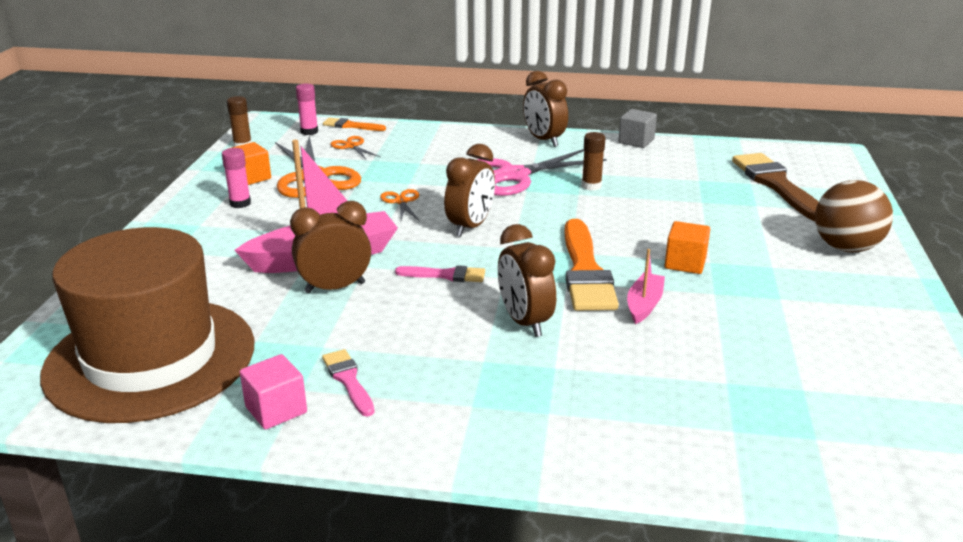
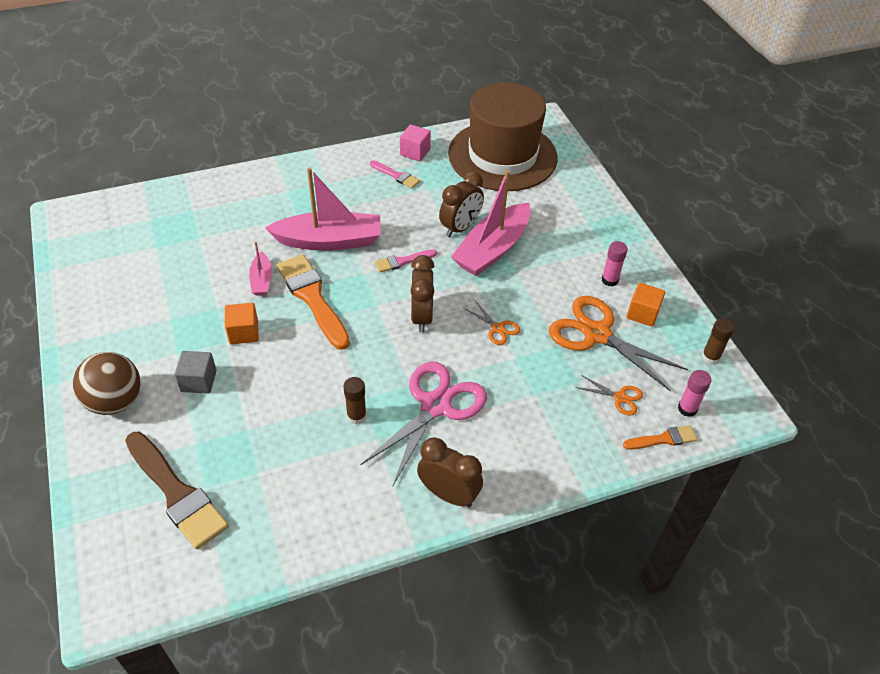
camera: 150 degrees right, 20 degrees up
brown clock [498,224,556,337] -> pink boat [265,168,381,251]
grey cube [619,109,657,148] -> grey cube moved to [175,351,217,394]

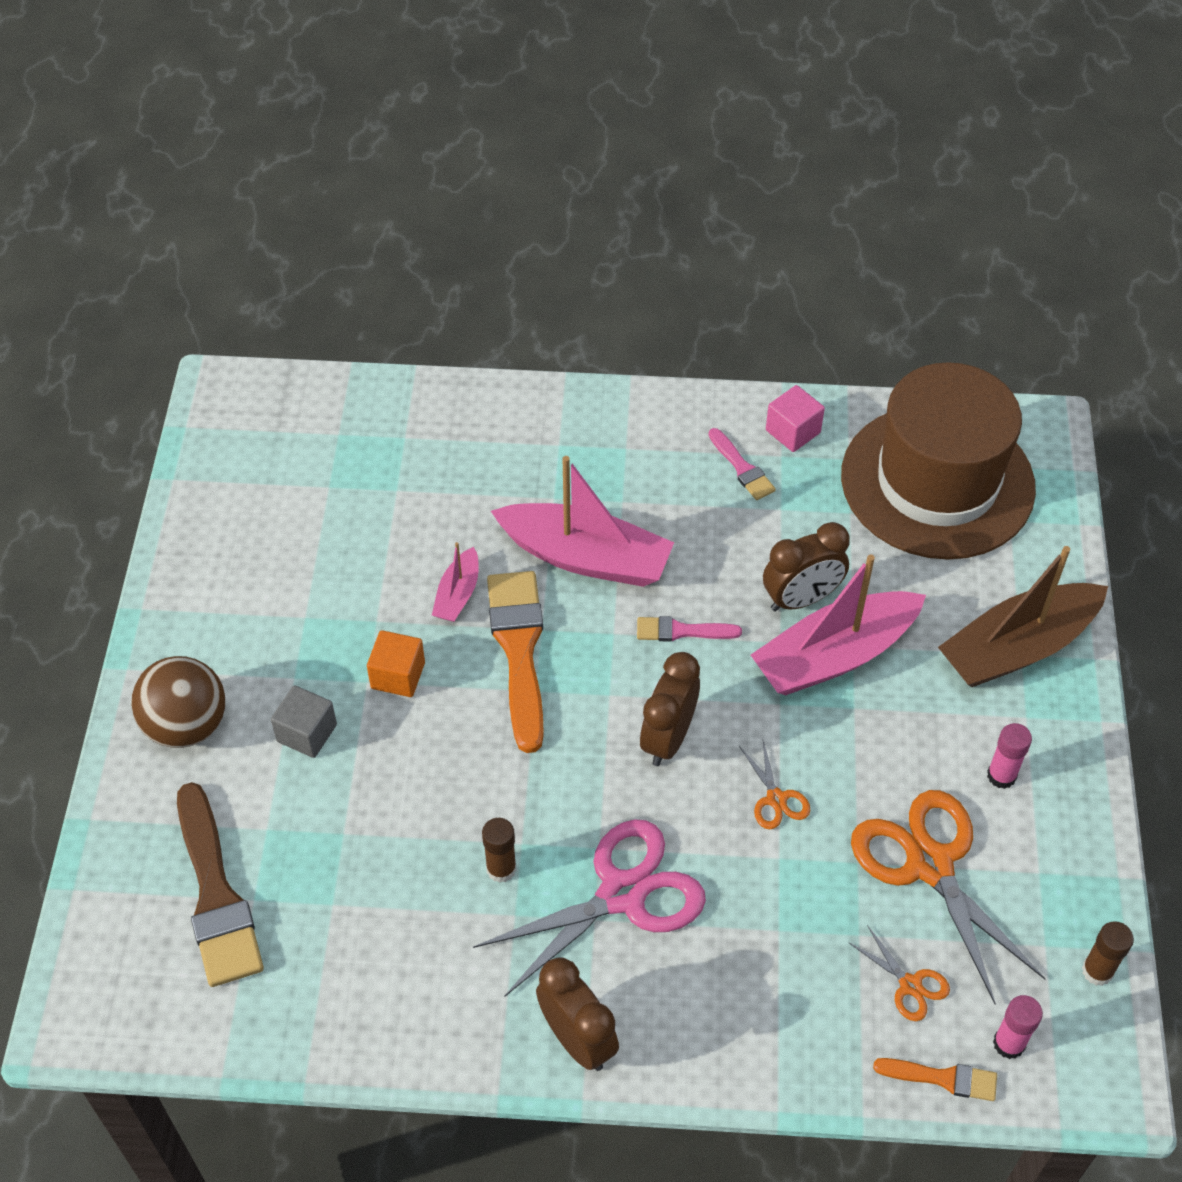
camera: 25 degrees right, 5 degrees up
orange cube [627,283,665,327] -> none
none -> brown boat [938,546,1108,687]

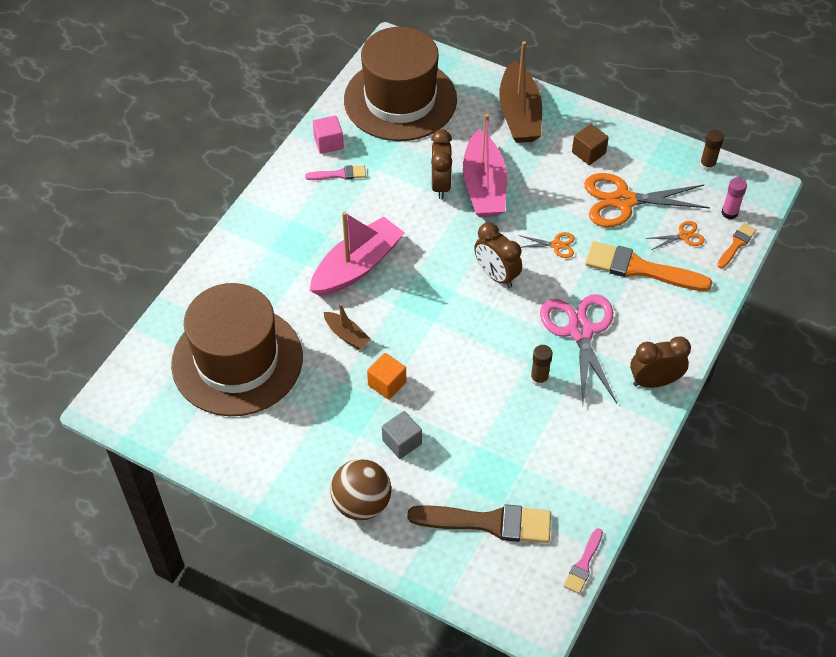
camera: 65 degrees left, 0 degrees up
pink boat [432,542,479,622] -> brown boat [324,304,371,350]
orange brush [487,571,544,753] -> orange brush moved to [585,241,712,291]
pink brush [637,616,742,642] -> pink brush moved to [564,528,603,594]
pink glue stick [987,723,1032,789] -> brown cube [572,124,609,165]
none -> brown hat [171,283,303,416]

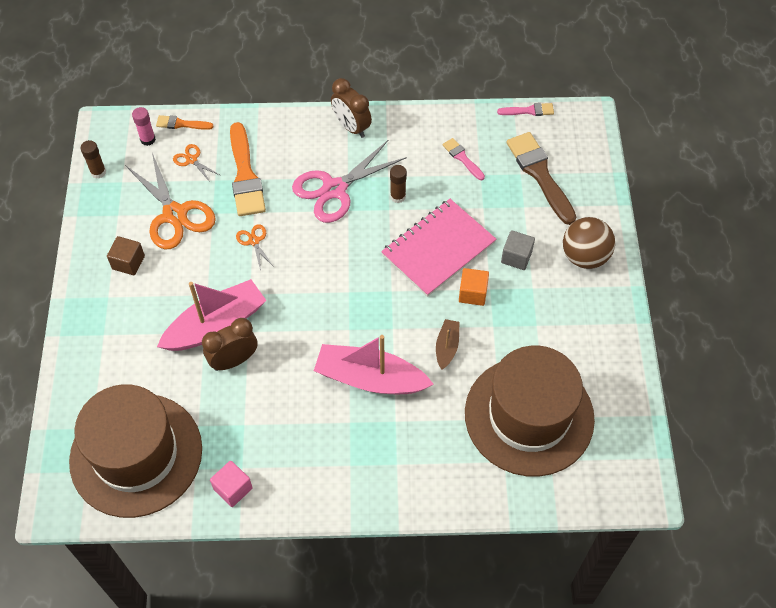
camera: 120 degrees left, 5 degrees up
pink brush [305,165,366,180] -> pink brush moved to [442,138,485,180]
brown clock [474,223,522,288] -> none
brown boat [499,41,542,143] -> none
none -> pink notebook [381,199,497,297]

